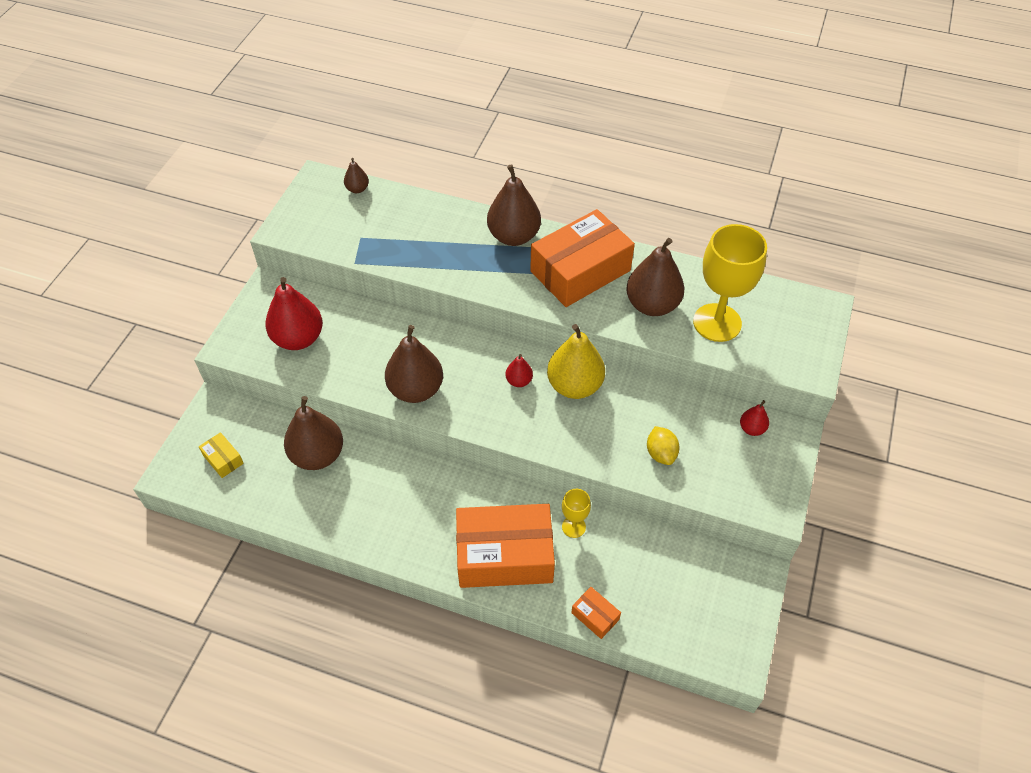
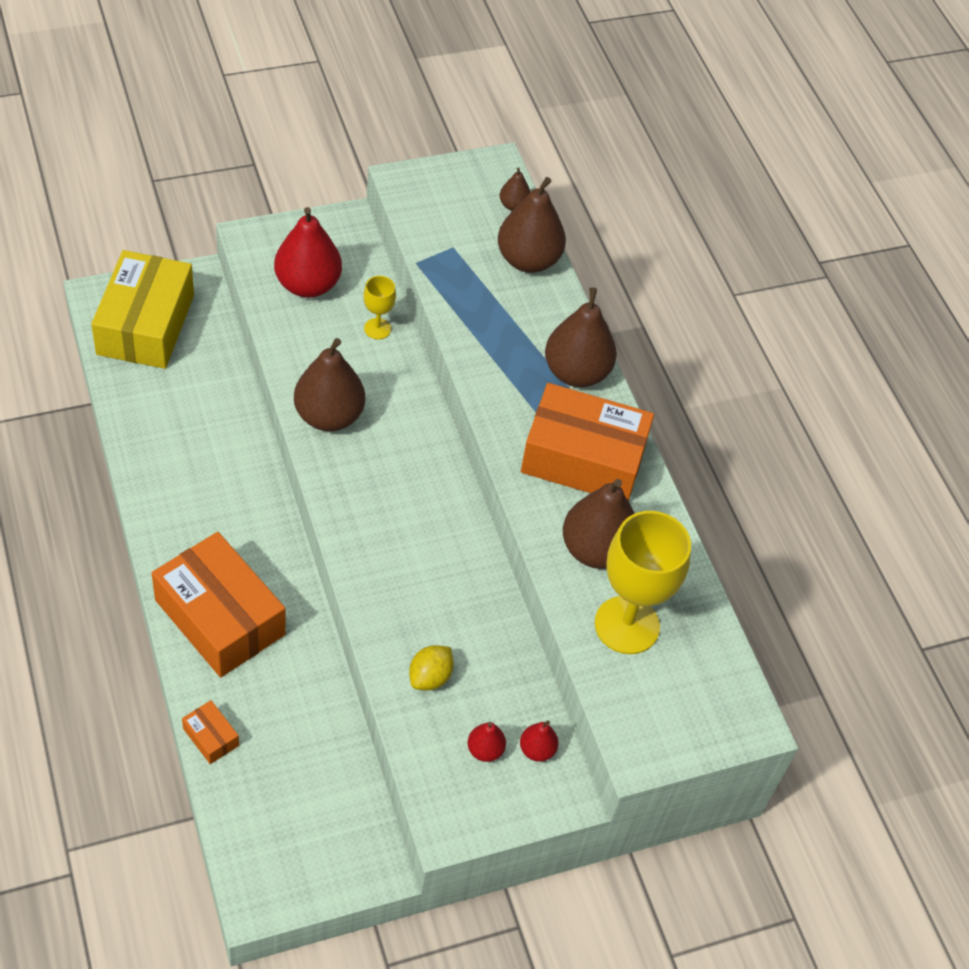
camera: 45 degrees right, 0 degrees up
yellow box [199,432,244,478] -> yellow box [91,250,194,369], size x2.41
brown pear [284,396,343,470] -> brown pear moved to [498,177,566,273]
red pear [506,354,533,387] -> red pear moved to [467,722,506,762]
yellow pear [547,324,605,399] -> none
yellow goblet [562,489,591,538] -> yellow goblet moved to [363,276,396,339]
orange box [571,587,621,639] -> orange box turned 45 degrees counterclockwise [182,700,239,764]

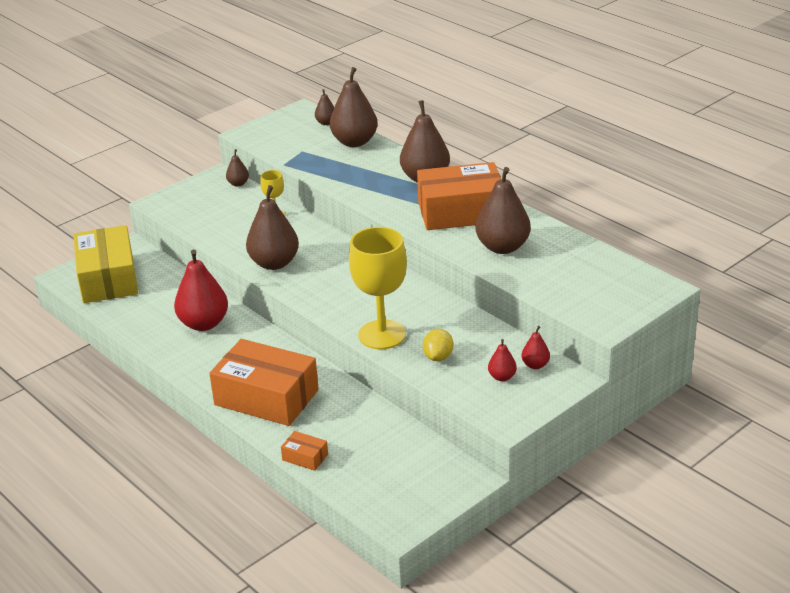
camera: 15 degrees left, 20 degrees down
red pear [274,207,342,298] -> red pear moved to [174,249,228,331]
yellow goblet [595,511,691,654] -> yellow goblet moved to [349,227,407,349]
none -> brown pear [226,149,249,187]

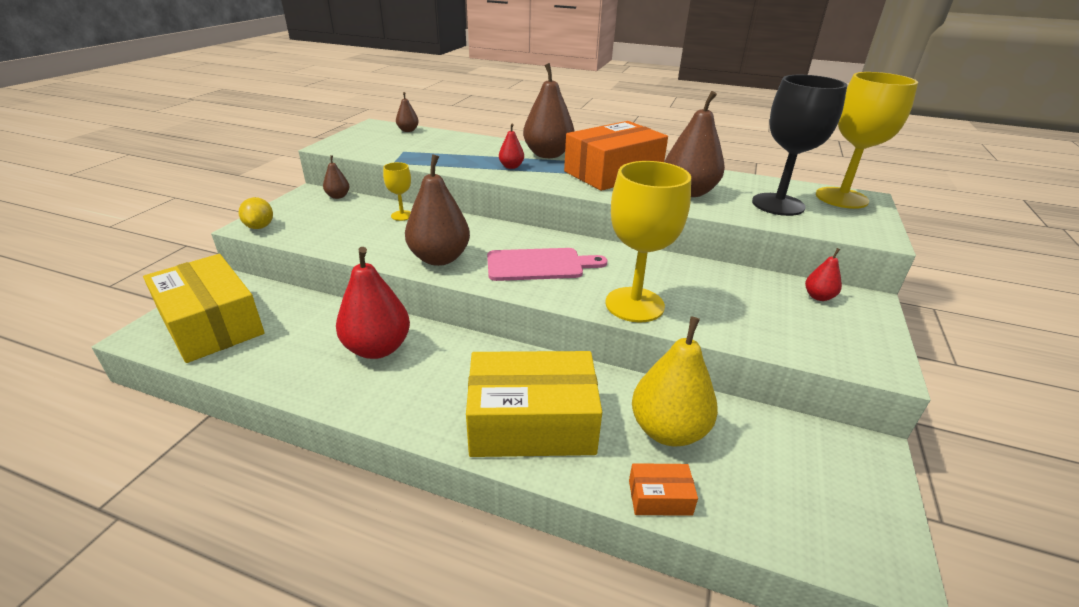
camera: 30 degrees left, 0 degrees up
orange box [209,339,319,426] -> yellow box [466,351,602,457]
brown pear [330,67,378,147] -> none
yellow lemon [423,329,453,361] -> yellow lemon moved to [239,197,273,229]
red pear [488,339,517,381] -> red pear moved to [499,124,524,169]
none -> pink cutting board [487,248,607,281]
none -> yellow pear [632,317,718,446]
none -> black goblet [752,75,847,216]
none -> yellow goblet [816,72,918,209]

